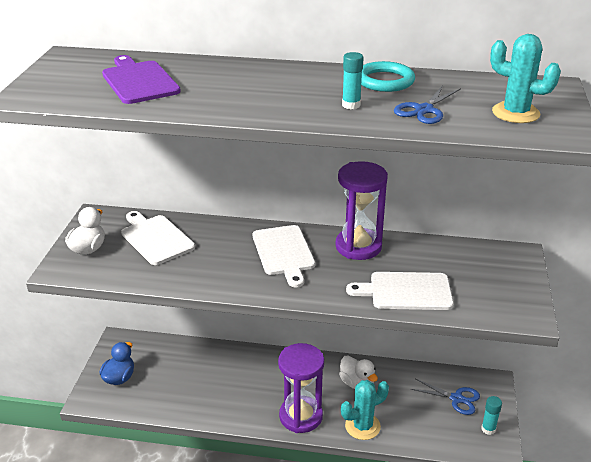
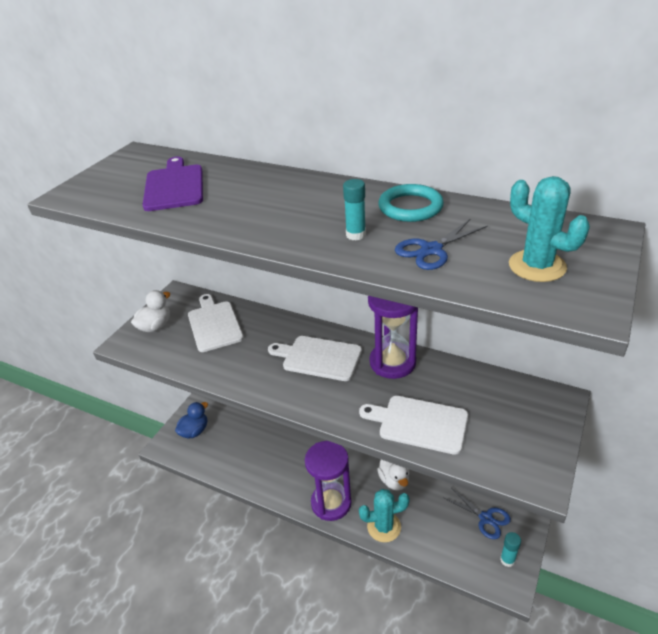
camera: 20 degrees right, 5 degrees up
white cutting board [253,225,315,287] -> white cutting board turned 105 degrees clockwise [268,336,362,381]

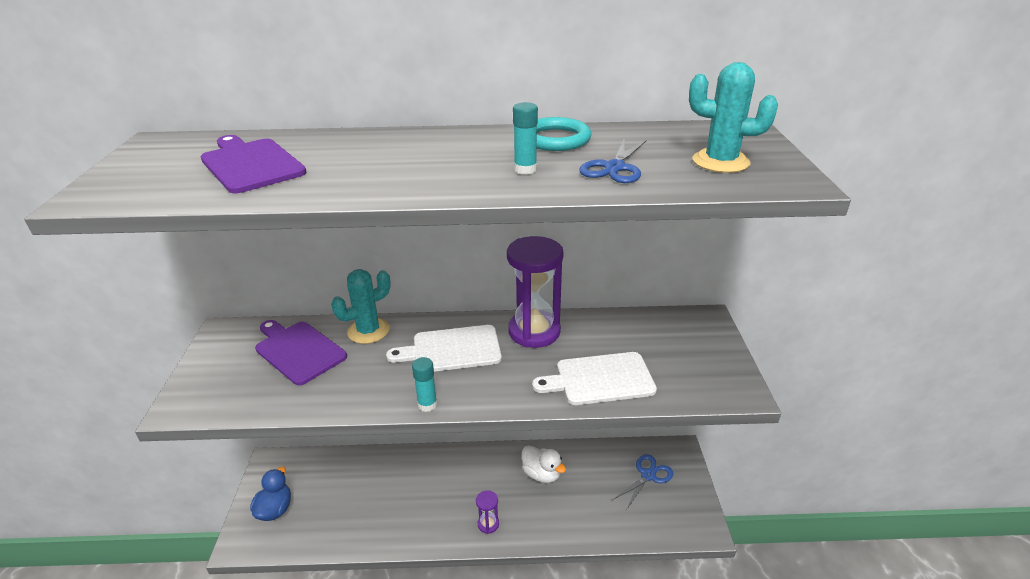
camera: 30 degrees left, 5 degrees down
white duck [131,290,170,332] -> none
white cutting board [188,294,244,352] -> purple cutting board [255,320,347,385]
purple hourglass [305,441,351,521] -> purple hourglass [476,490,499,534], size x0.45
turquoise cactus [359,489,410,542] -> turquoise cactus moved to [331,269,391,344]
blue scissors [444,488,511,539] -> blue scissors turned 60 degrees counterclockwise [613,454,673,509]
turquoise glue stick [500,532,521,567] -> turquoise glue stick moved to [412,357,437,412]

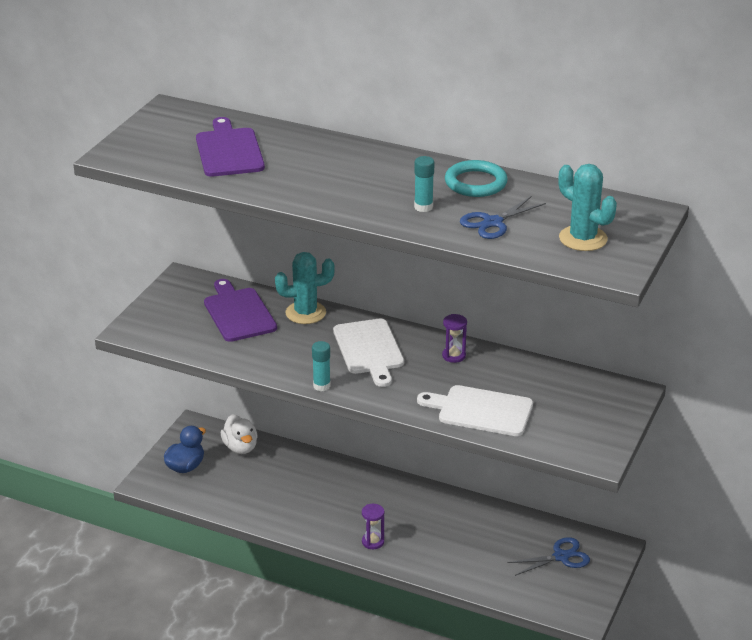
camera: 25 degrees right, 0 degrees up
white cutting board [386,325,502,372] -> white cutting board turned 120 degrees counterclockwise [333,319,404,387]
purple hourglass [507,236,563,348] -> purple hourglass [442,314,467,363], size x0.45
white duck [522,445,566,483] -> white duck moved to [221,414,258,454]

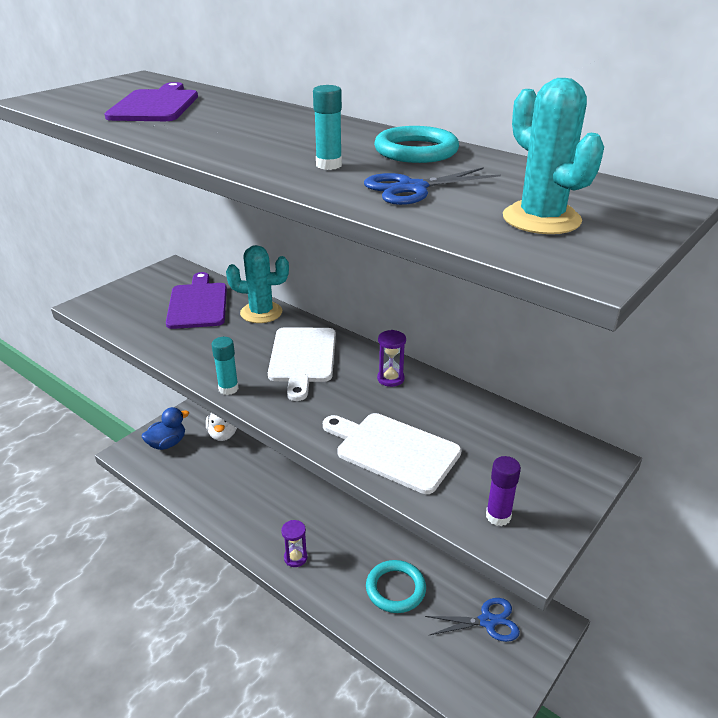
camera: 15 degrees right, 0 degrees up
none -> turquoise ring [366,560,426,613]
none -> purple glue stick [486,456,521,526]

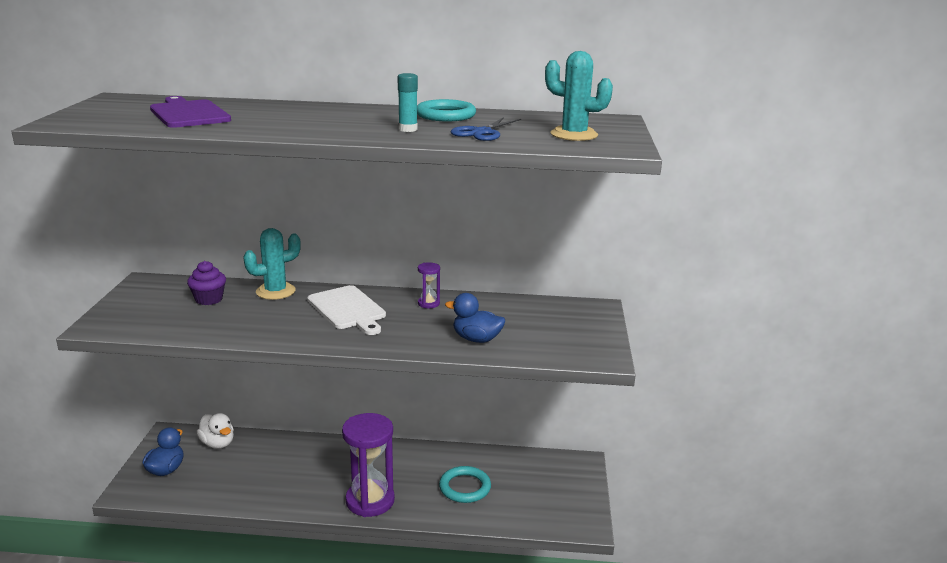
camera: 35 degrees left, 10 degrees down
purple cutting board [166,272,227,329] -> purple cupcake [187,261,226,305]
turquoise glue stick [212,337,239,395] -> none
purple hourglass [281,520,307,567] -> purple hourglass [342,413,395,517], size x2.24
white cutting board [323,413,461,494] -> blue duck [445,293,505,343]
blue scissors [425,598,520,642] -> none
purple glue stick [486,456,521,526] -> none

